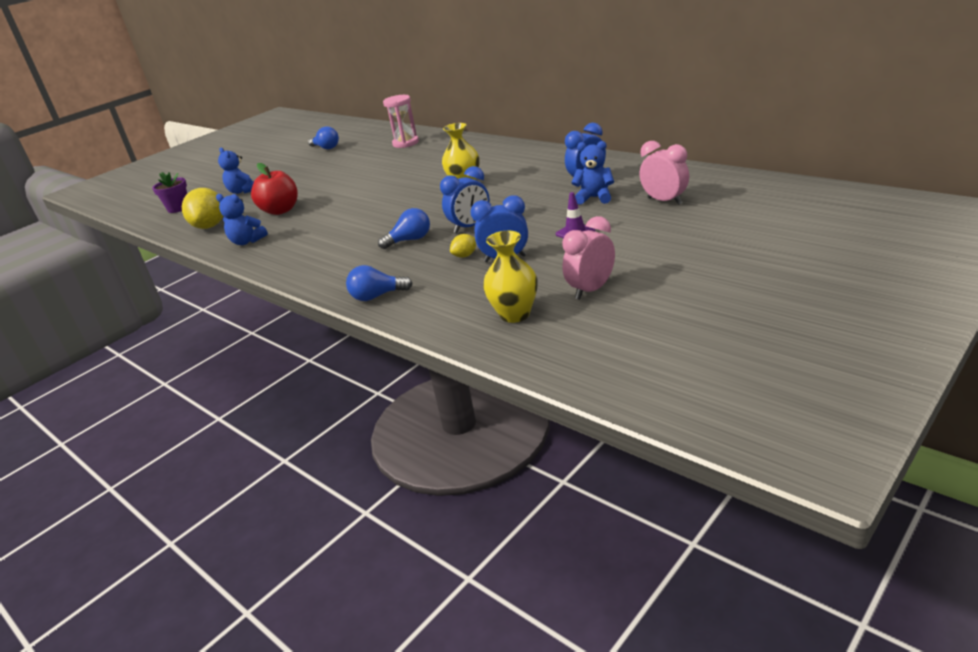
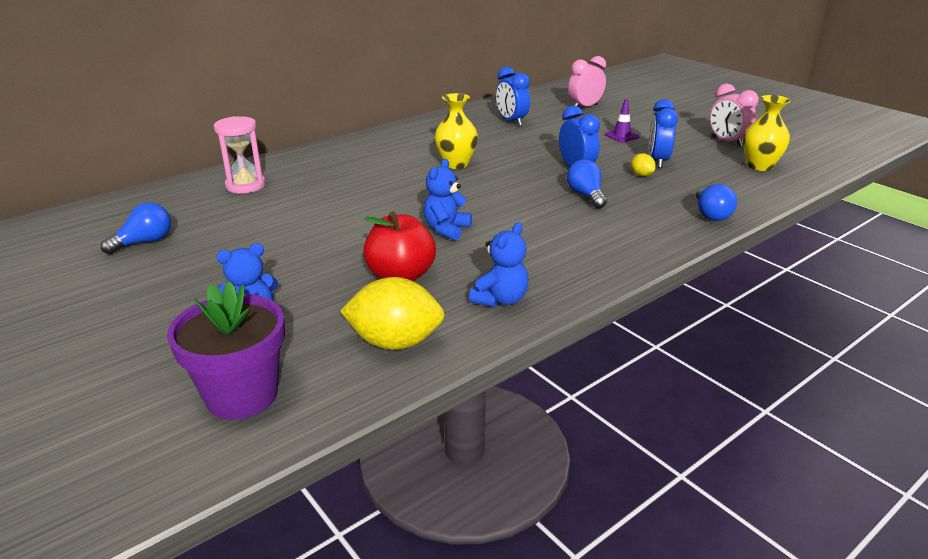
camera: 85 degrees left, 0 degrees up
purple flower pot [152,172,187,213] -> purple flower pot [167,281,285,420], size x1.54
blue teddy bear [571,141,614,204] -> blue teddy bear moved to [423,159,472,241]

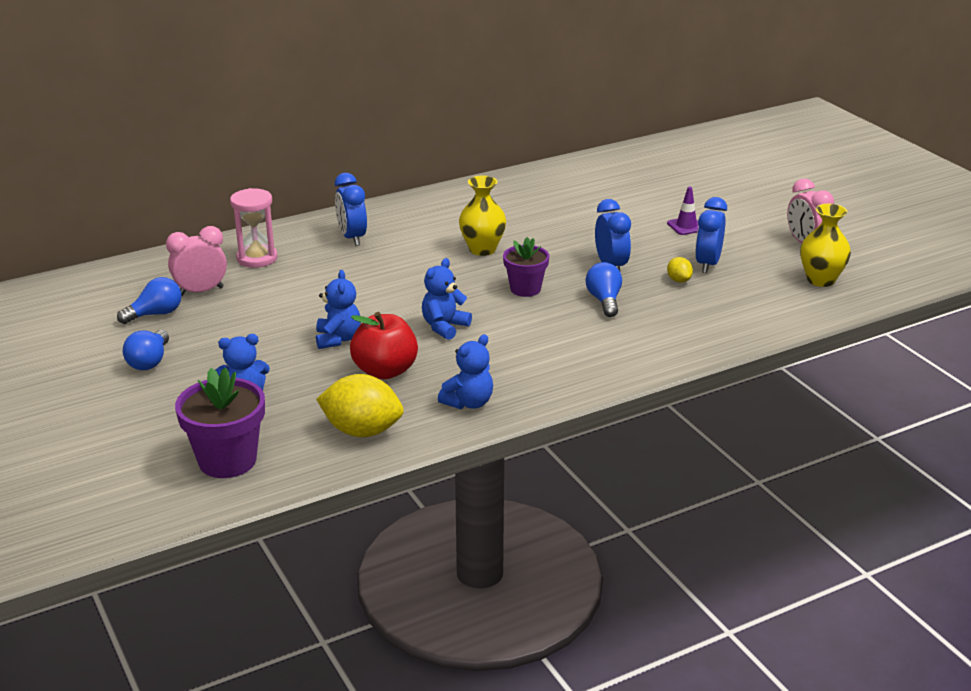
camera: 10 degrees right, 0 degrees up
blue clock [496,67,530,126] -> blue clock moved to [335,173,367,246]
pink clock [568,56,606,107] -> pink clock moved to [166,226,227,296]
blue light bulb [696,184,737,221] -> blue light bulb moved to [123,330,169,370]
none -> blue teddy bear [316,270,361,349]
none -> purple flower pot [503,237,550,297]

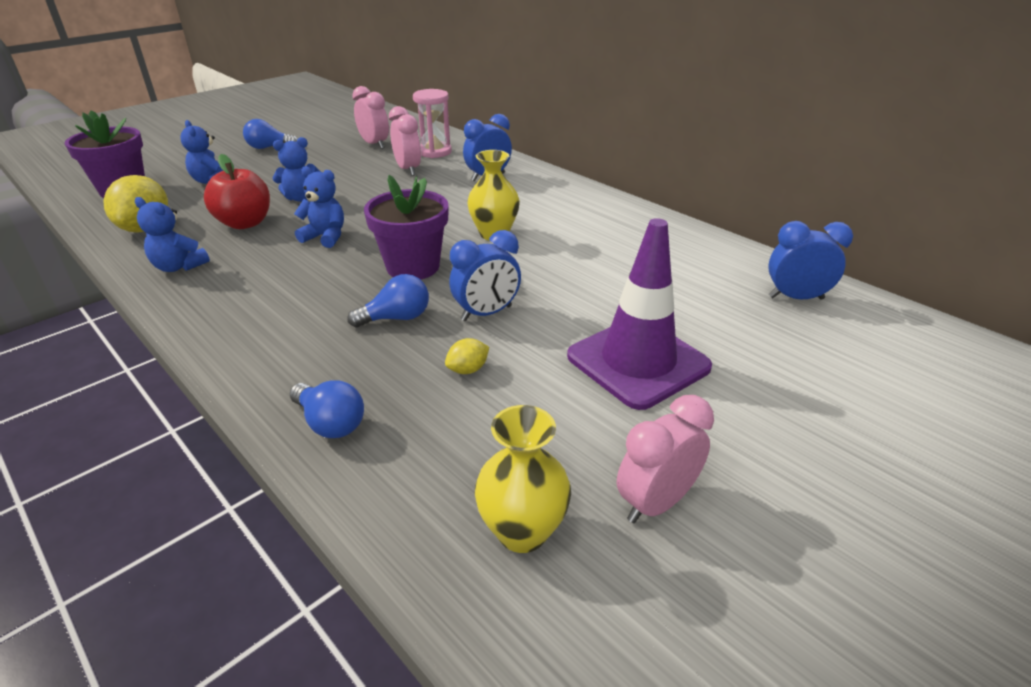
camera: 75 degrees right, 5 degrees up
blue light bulb [117,277,182,324] -> blue light bulb moved to [290,380,364,438]
purple flower pot [503,237,550,297] -> purple flower pot [364,175,449,280], size x1.54
purple traffic cone [667,187,699,235] -> purple traffic cone [567,218,712,410], size x2.38
blue clock [695,197,727,273] -> blue clock moved to [768,221,853,300]
none -> pink clock [389,106,421,176]

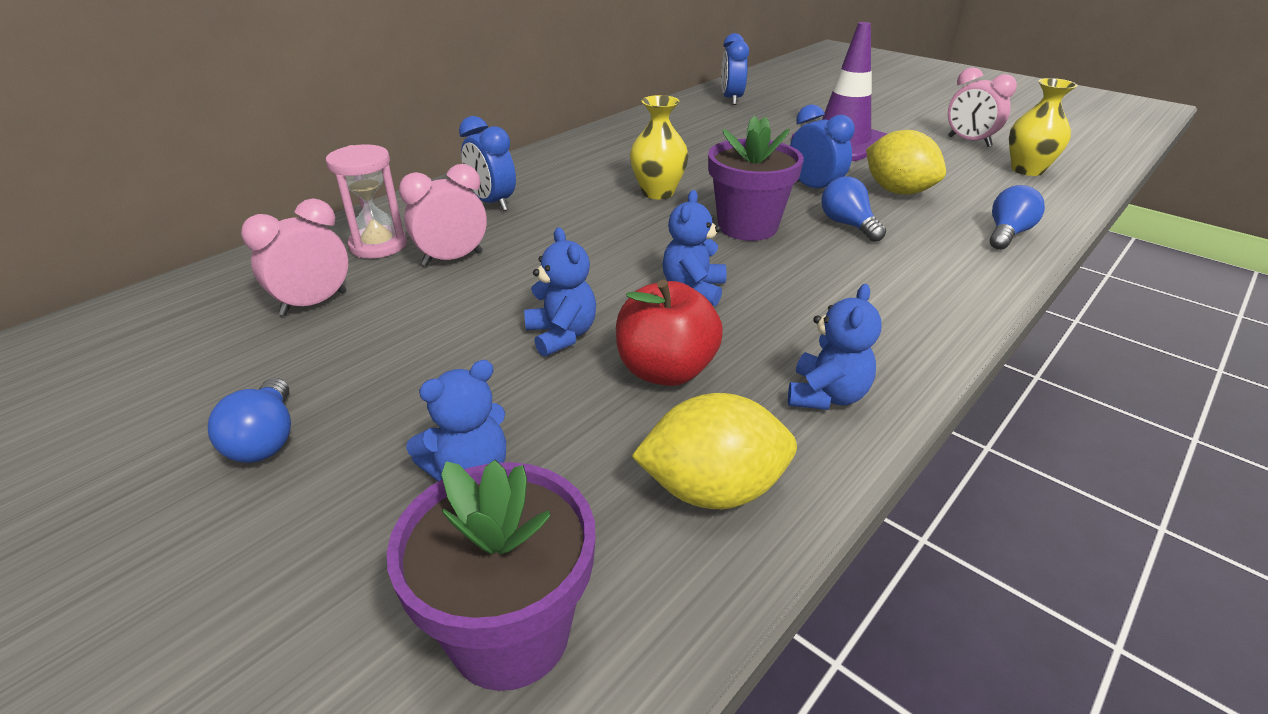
camera: 95 degrees left, 0 degrees up
yellow lemon [445,338,489,374] -> yellow lemon [866,130,946,195], size x2.12

